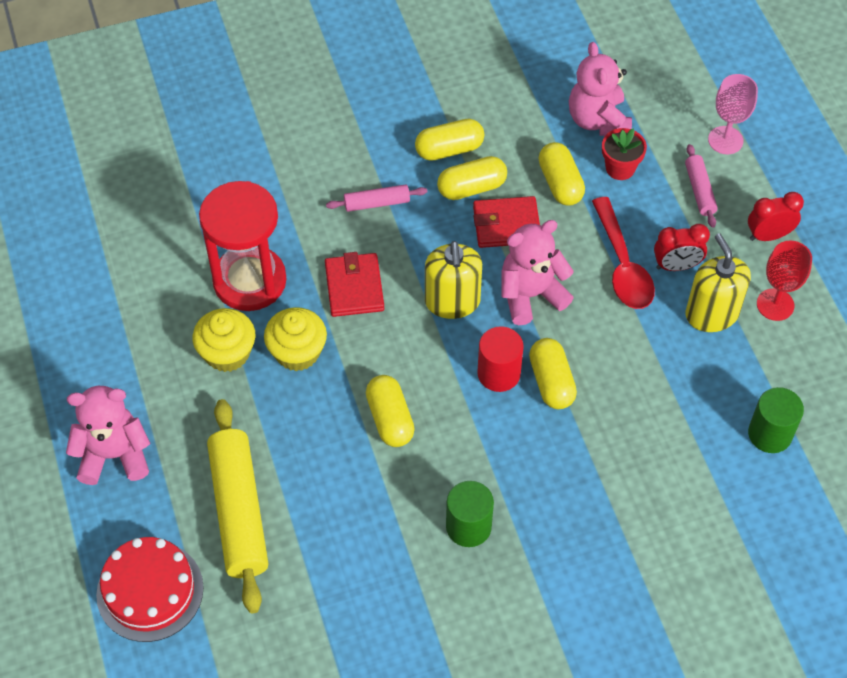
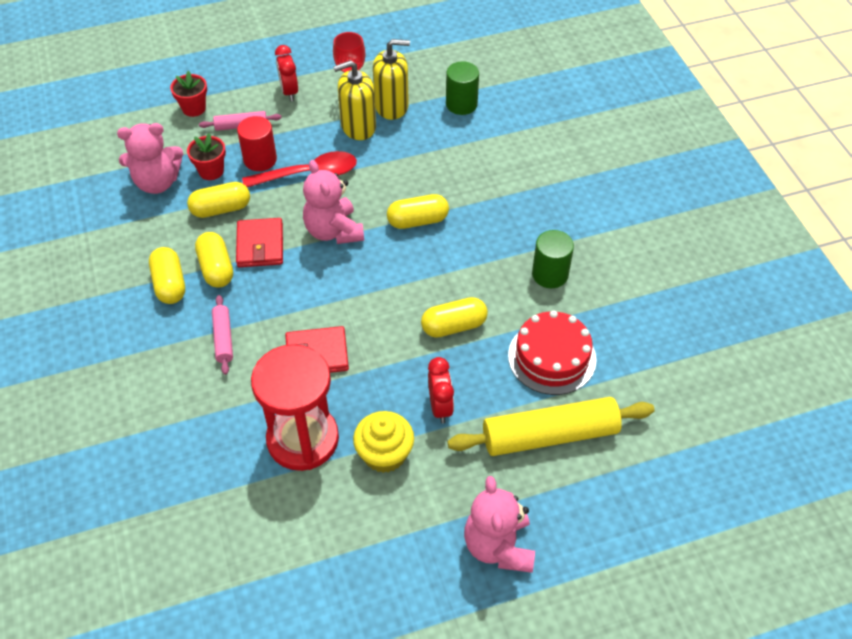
camera: 90 degrees left, 5 degrees down
red cake [96,537,204,642] -> red cake moved to [508,310,597,395]
yellow cupcake [264,307,327,371] -> none
yellow soap dispenser [425,241,482,319] -> yellow soap dispenser moved to [373,39,410,120]
red cylinder [477,326,524,392] -> red cylinder moved to [237,116,277,171]
red clock [654,224,710,271] -> red clock moved to [428,357,454,423]
pink goblet [708,74,758,154] -> red flower pot [170,71,207,117]

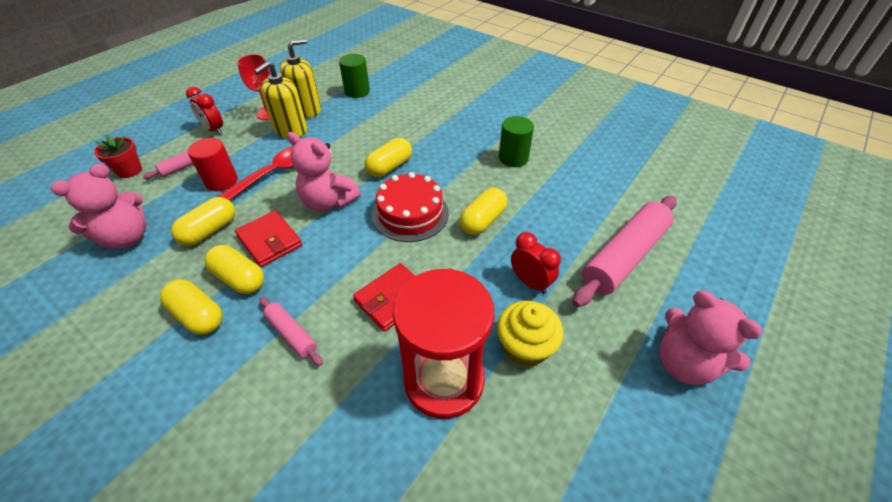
camera: 35 degrees left, 5 degrees down
red flower pot [187,133,226,180] -> none
yellow rolling pin [447,397,655,456] -> pink rolling pin [573,196,677,307]
red cake [508,310,597,395] -> red cake moved to [372,172,449,242]

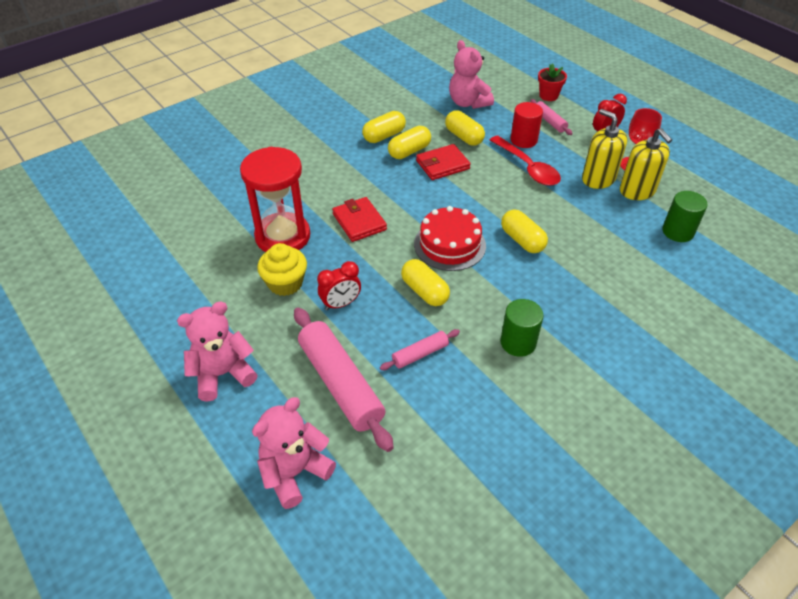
camera: 105 degrees right, 0 degrees up
pink rolling pin [259,297,323,366] -> pink rolling pin moved to [380,329,460,370]
pink teddy bear [287,132,361,212] -> pink teddy bear moved to [252,397,336,509]

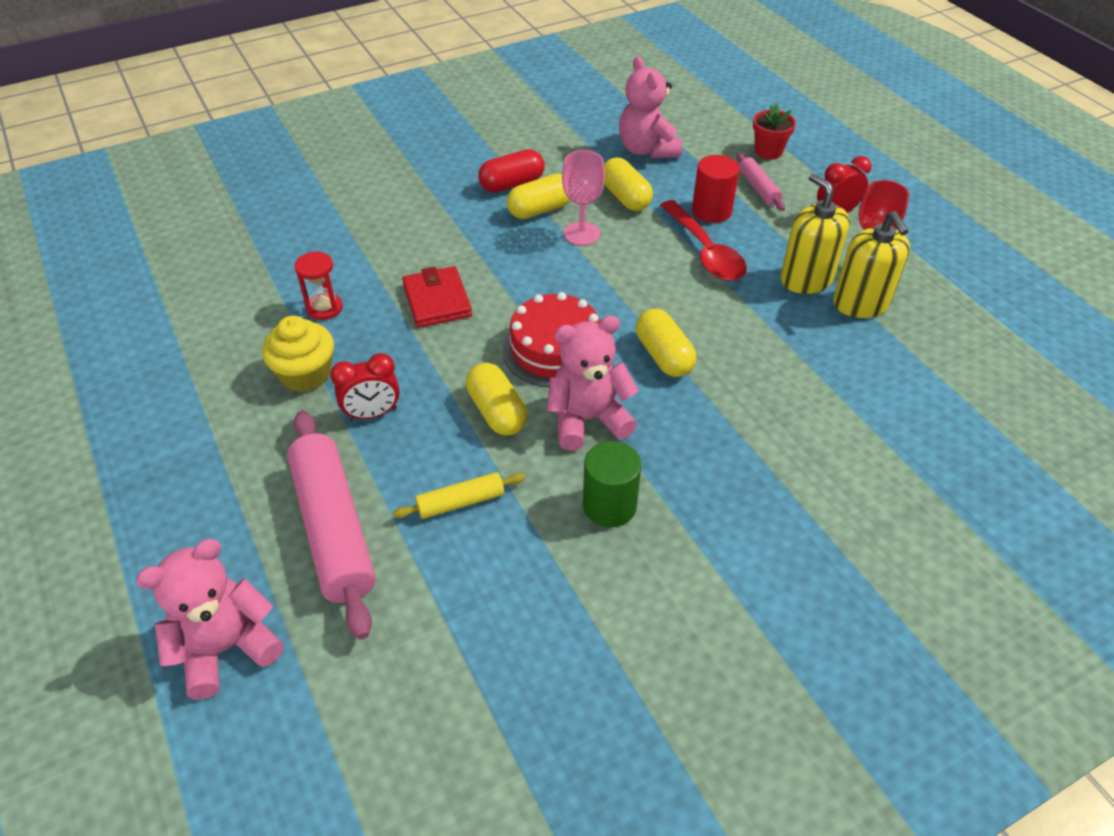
camera: 10 degrees right, 0 degrees up
pink teddy bear [177,301,258,402] -> pink teddy bear moved to [547,316,639,451]
red hourglass [240,147,310,252] -> red hourglass [294,251,343,320], size x0.46
yellow capsule [362,111,406,143] -> red capsule [478,149,545,193]
pink rolling pin [380,329,460,370] -> yellow rolling pin [393,472,525,519]
red wallet [416,144,471,180] -> pink goblet [562,150,605,245]
green cylinder [662,191,708,242] -> none

